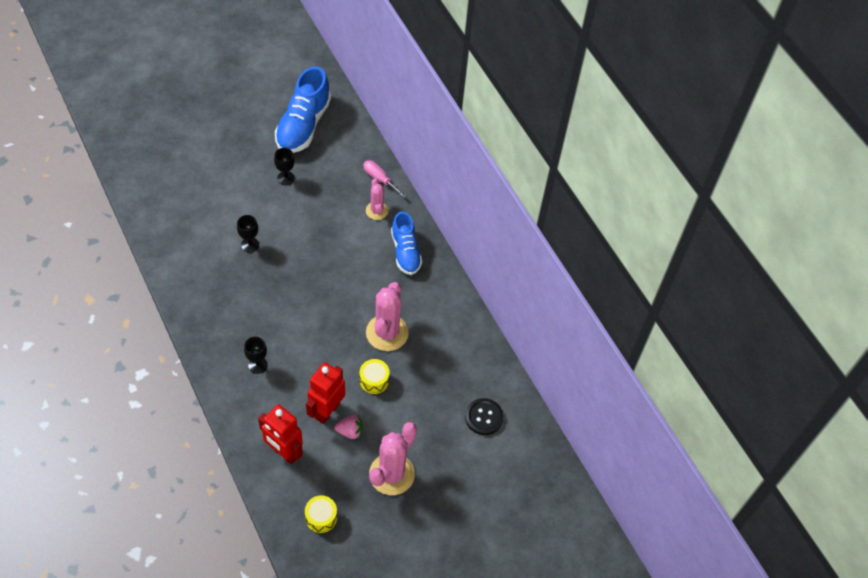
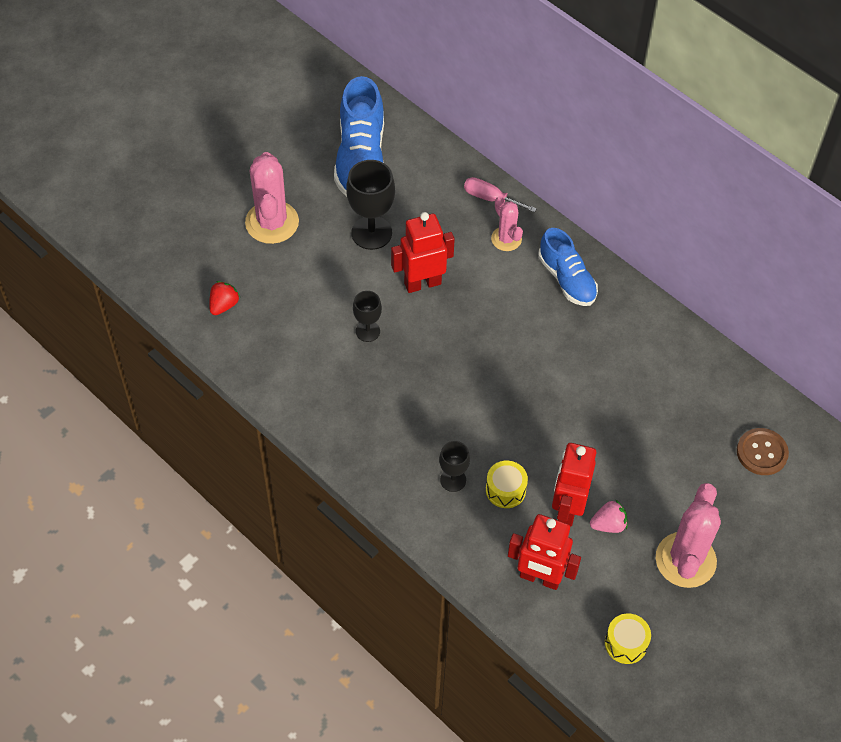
camera: 15 degrees left, 0 degrees up
black goblet [274,148,295,185] -> black goblet [346,160,395,250], size x1.73
yellow drum [360,359,390,394] -> yellow drum moved to [486,461,528,508]
pink cactus [366,282,409,351] -> pink cactus moved to [245,152,299,244]
black button [465,398,504,435] -> brown button [737,428,789,475]
none -> red strawberry [209,281,240,315]
none -> red robot [391,212,455,293]

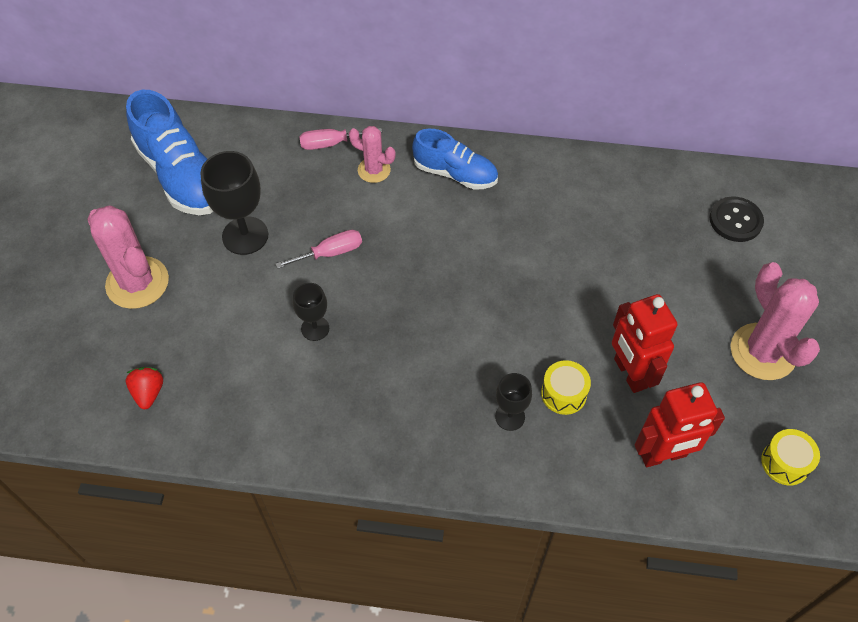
camera: 35 degrees left, 0 degrees up
red robot [391,212,455,293] -> pink screwdriver [276,230,362,269]
pink strawberry [590,499,628,533] -> none
brown button [737,428,789,475] -> black button [710,197,764,242]

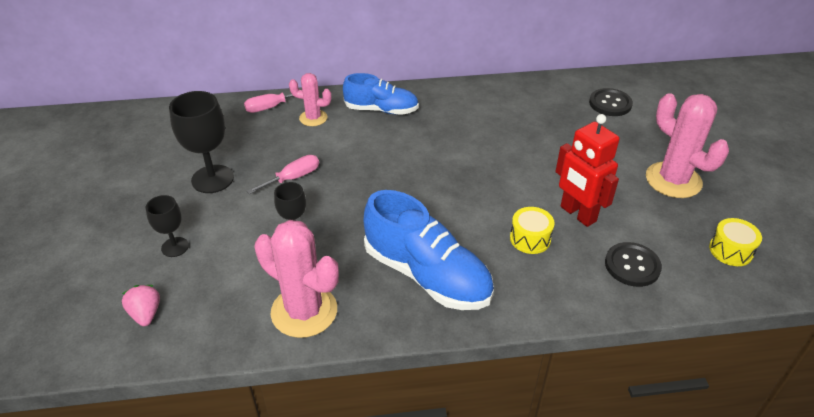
camera: 15 degrees left, 15 degrees down
pink cactus [87,205,169,309] -> pink cactus moved to [254,220,339,338]
blue shoe [126,90,213,215] -> blue shoe moved to [364,190,494,310]
red strawberry [126,367,163,409] -> pink strawberry [122,285,160,326]
black goblet [495,373,532,431] -> black goblet moved to [146,195,189,257]
red robot [635,382,725,467] -> black button [605,242,662,287]

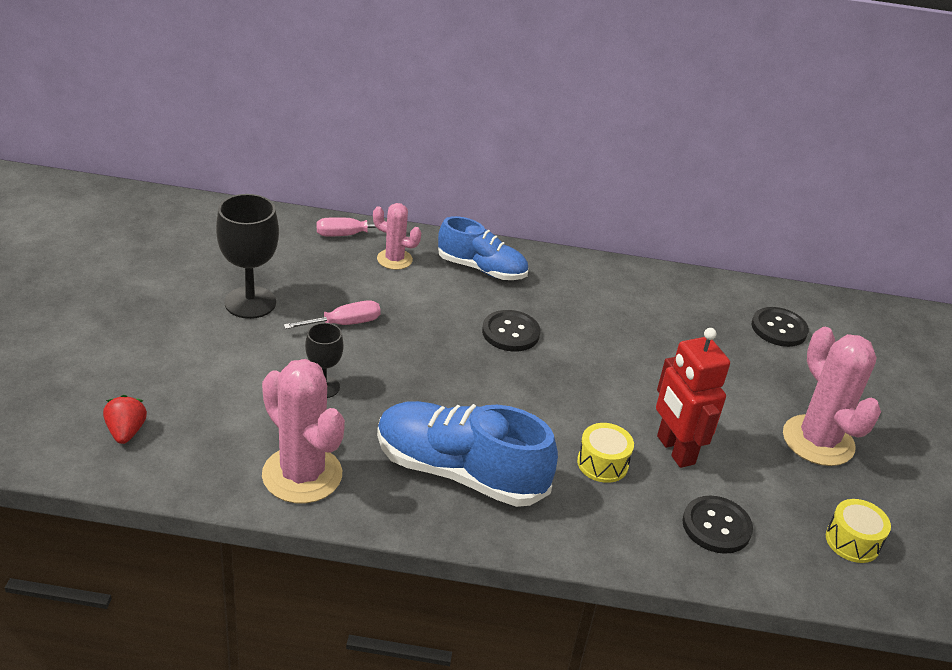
camera: 10 degrees right, 5 degrees down
pink strawberry [122,285,160,326] -> red strawberry [103,395,147,444]
black goblet [146,195,189,257] -> none
blue shoe [364,190,494,310] -> blue shoe turned 150 degrees clockwise [377,401,558,507]
none -> black button [482,310,540,351]

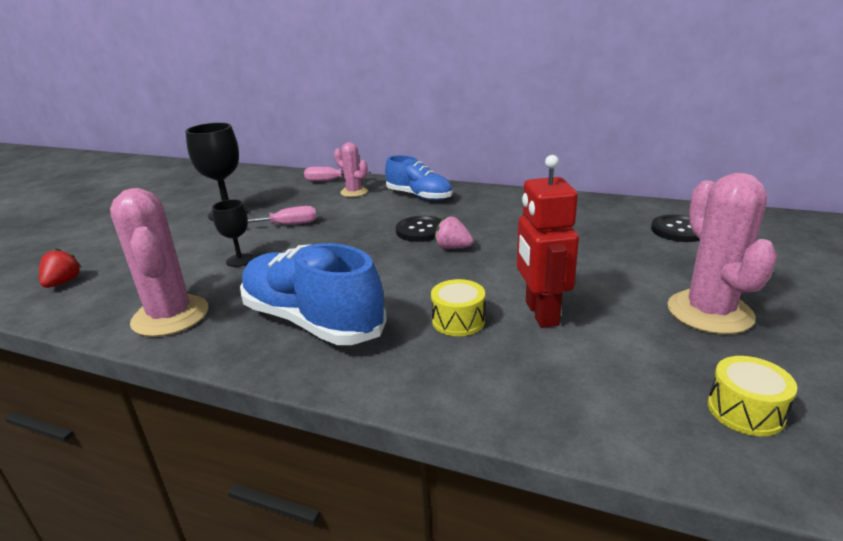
camera: 20 degrees right, 10 degrees down
black button [682,495,753,554] -> none
none -> pink strawberry [434,216,474,249]

